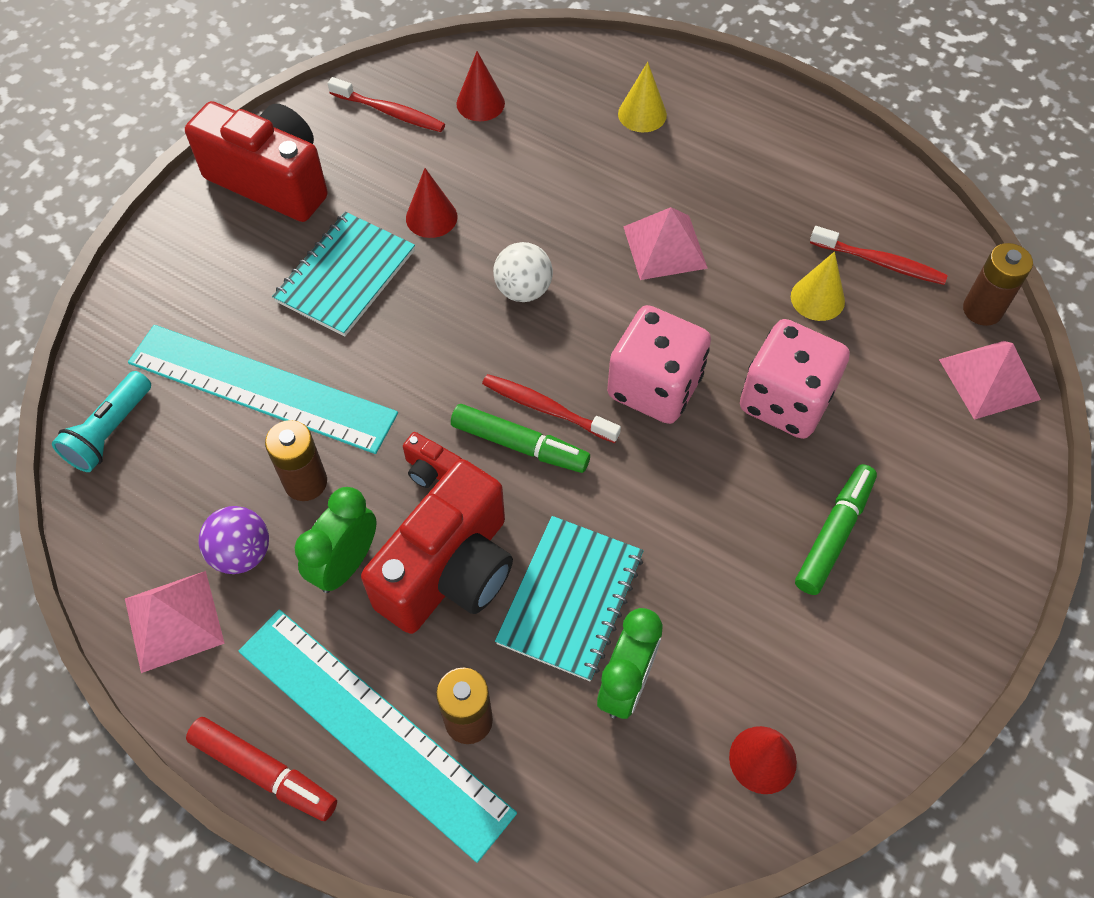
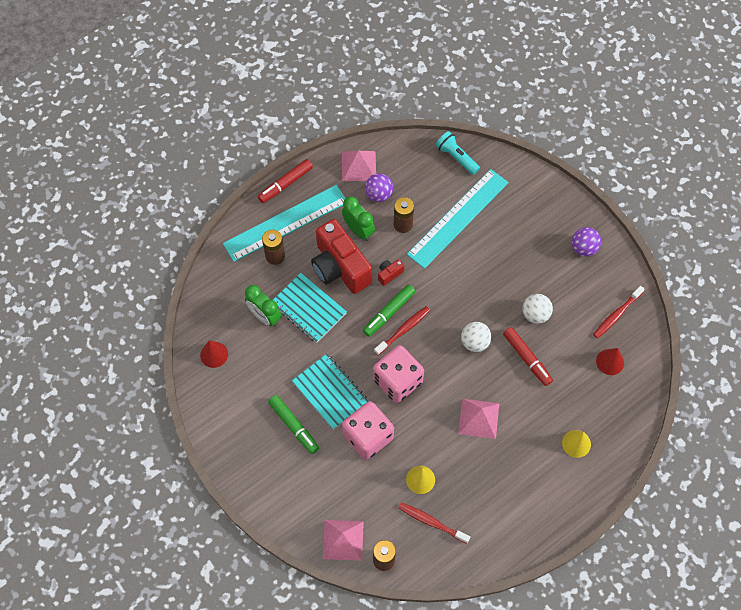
camera: 110 degrees right, 5 degrees up
red camera [185,101,328,222] -> purple ball [572,227,601,256]
turquoise notebook [272,212,415,337] -> turquoise notebook moved to [292,354,368,430]
red cone [406,168,458,238] -> white ball [523,294,553,324]
red toothbrush [810,226,948,285] -> red toothbrush turned 75 degrees clockwise [398,502,470,544]
none -> red marker [503,327,553,386]

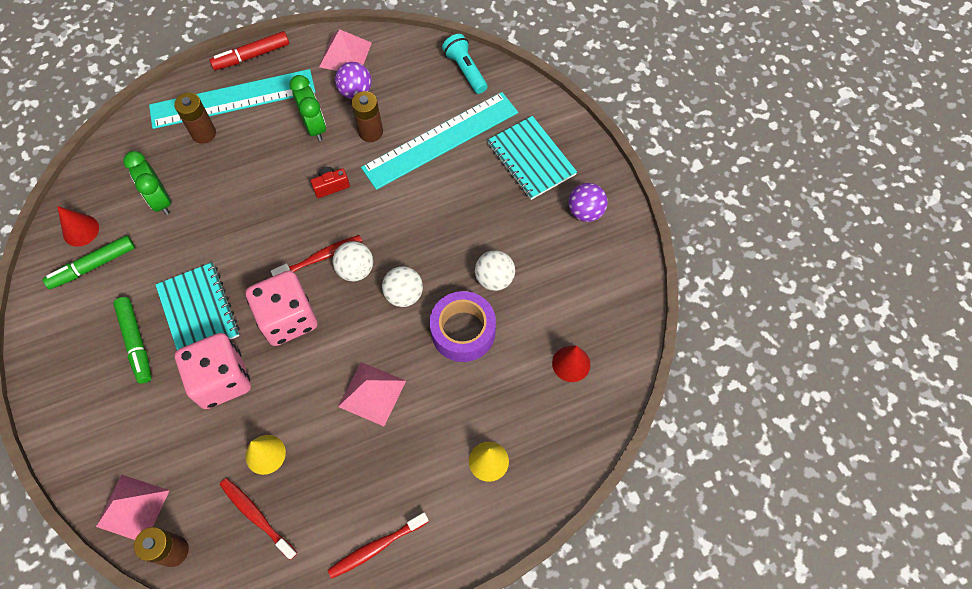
camera: 15 degrees right, 0 degrees up
turquoise notebook [273,273,347,343] -> turquoise notebook moved to [487,116,577,200]
red camera [311,219,372,294] -> none
green marker [363,284,415,337] -> green marker moved to [43,235,135,290]
red marker [503,327,553,386] -> purple tape [430,291,496,362]
red toothbrush [593,286,644,338] -> red toothbrush moved to [328,512,429,578]
none -> white ball [333,241,373,282]

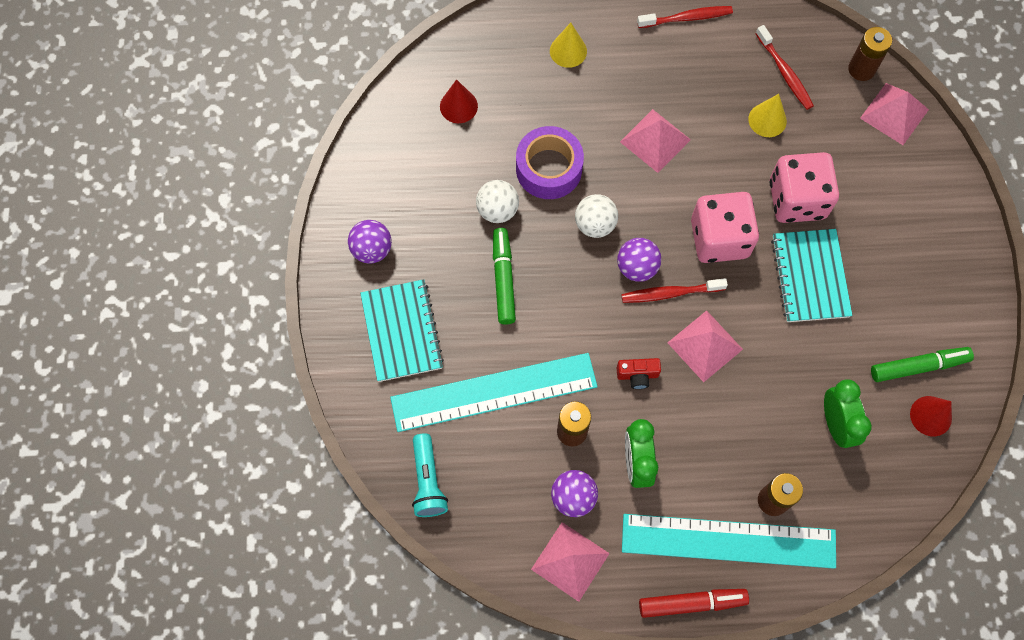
camera: 160 degrees left, 5 degrees up
green marker [113,297,152,384] -> green marker moved to [493,228,516,325]
white ball [333,241,373,282] -> purple ball [617,238,661,282]
none -> pink pyramid [667,310,743,382]

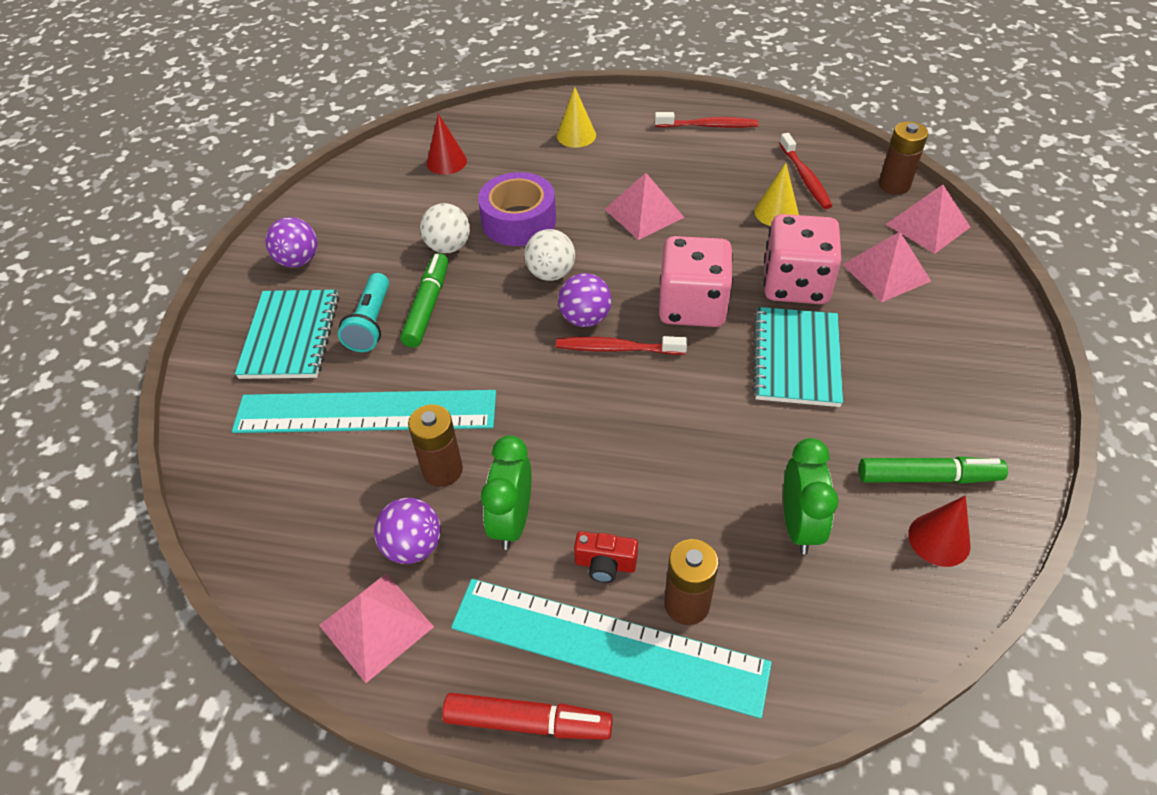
camera: 15 degrees right, 20 degrees down
turquoise flashlight [412,433,448,517] -> turquoise flashlight moved to [338,273,389,352]
red camera [617,358,661,389] -> red camera moved to [574,531,638,583]
pink pyramid [667,310,743,382] -> pink pyramid moved to [842,232,931,302]

